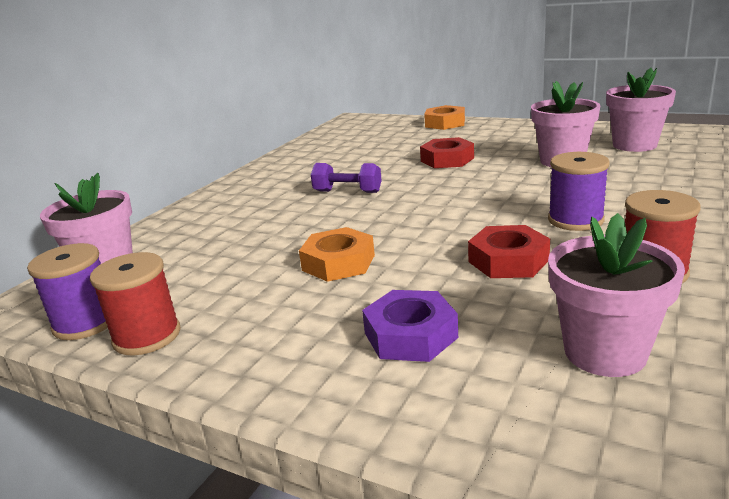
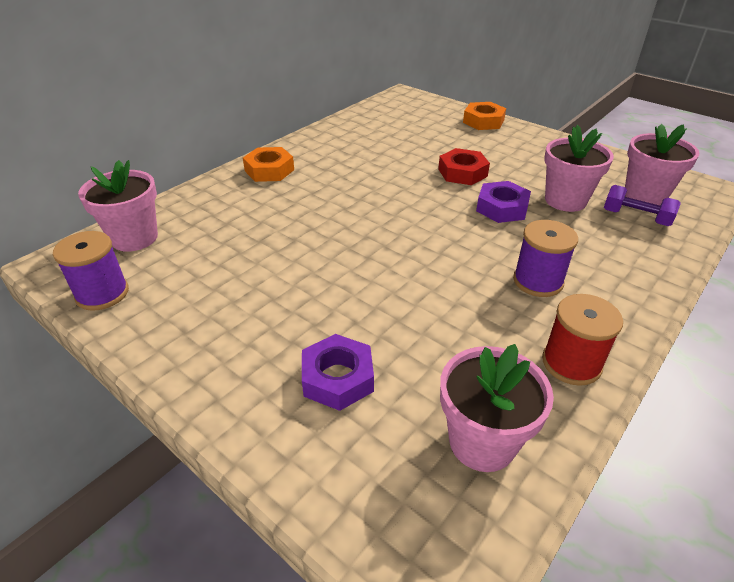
camera: 10 degrees right, 15 degrees up
red spool [90,252,180,356] -> none
orange nut [299,227,375,282] -> orange nut moved to [243,147,294,182]
purple dumbbell [311,163,382,193] -> purple dumbbell moved to [604,185,681,226]
red nut [468,225,550,278] -> none
none -> purple nut [476,181,531,223]

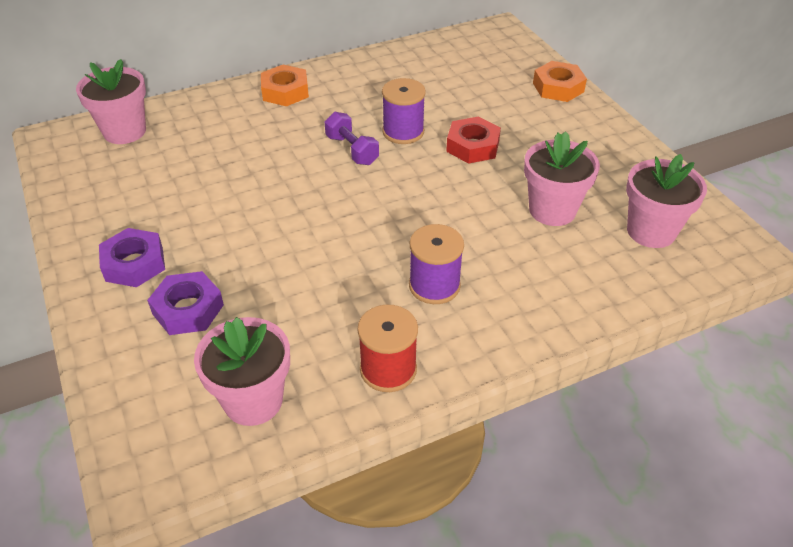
camera: 25 degrees right, 5 degrees up
purple spool [53,231,129,311] -> purple spool moved to [382,78,426,144]
purple nut [476,181,531,223] -> purple nut moved to [99,228,165,287]
purple dumbbell [604,185,681,226] -> purple dumbbell moved to [325,112,379,165]

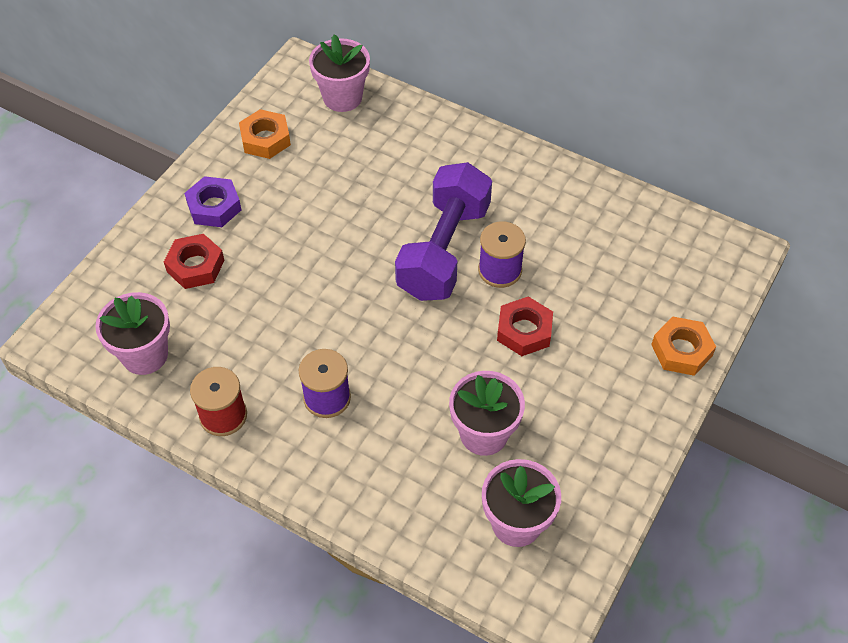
camera: 55 degrees right, 10 degrees up
purple nut [147,271,224,335] -> red nut [164,234,224,289]
orange nut [261,65,309,106] -> orange nut moved to [239,109,291,159]
purple dumbbell [325,112,379,165] -> purple dumbbell [395,162,492,301], size x2.13

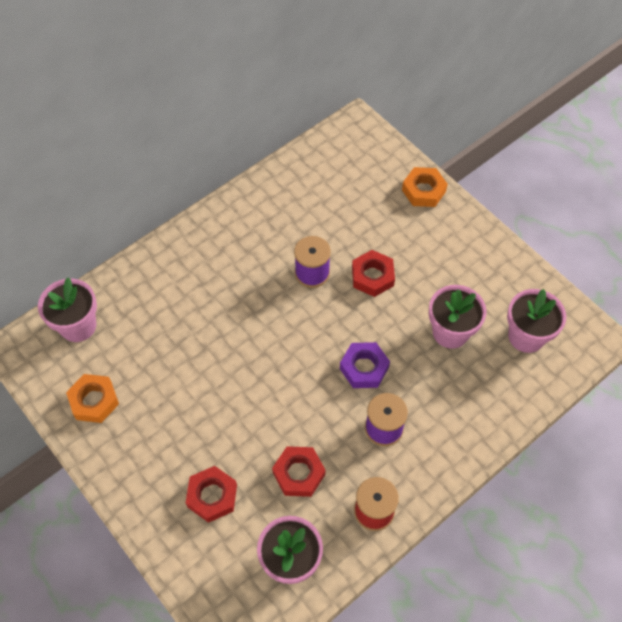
camera: 70 degrees left, 5 degrees up
purple nut [184,176,241,227] -> purple nut moved to [340,342,390,388]
purple dumbbell [395,162,492,301] -> none
none -> red nut [272,446,326,497]

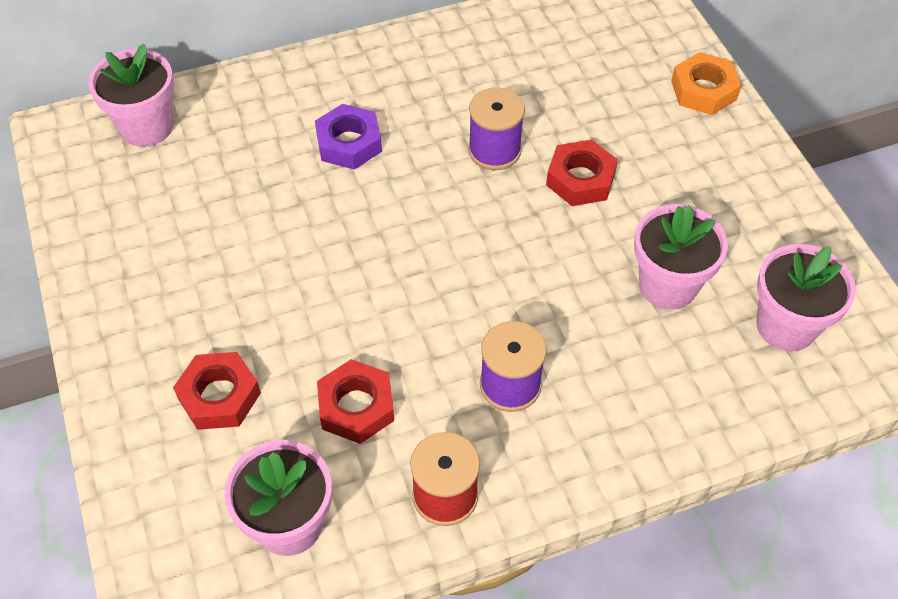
camera: 20 degrees right, 5 degrees down
orange nut [66,374,119,423] -> none
purple nut [340,342,390,388] -> purple nut moved to [315,104,382,170]

